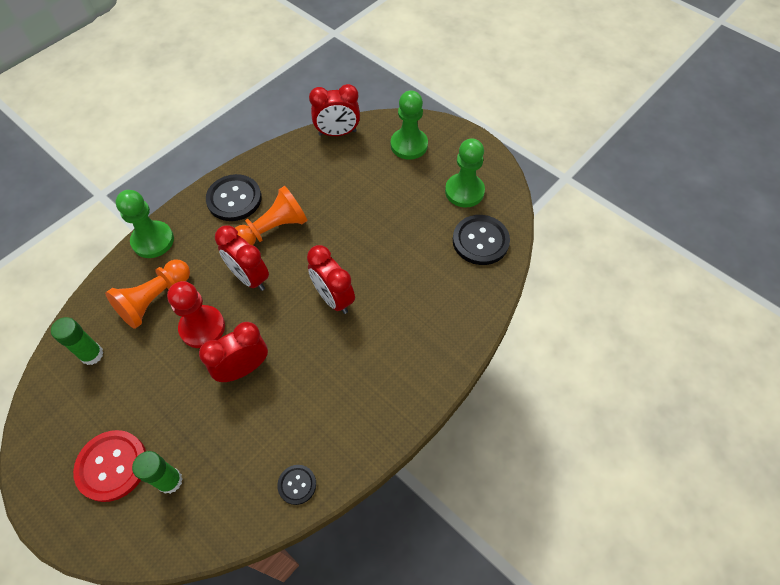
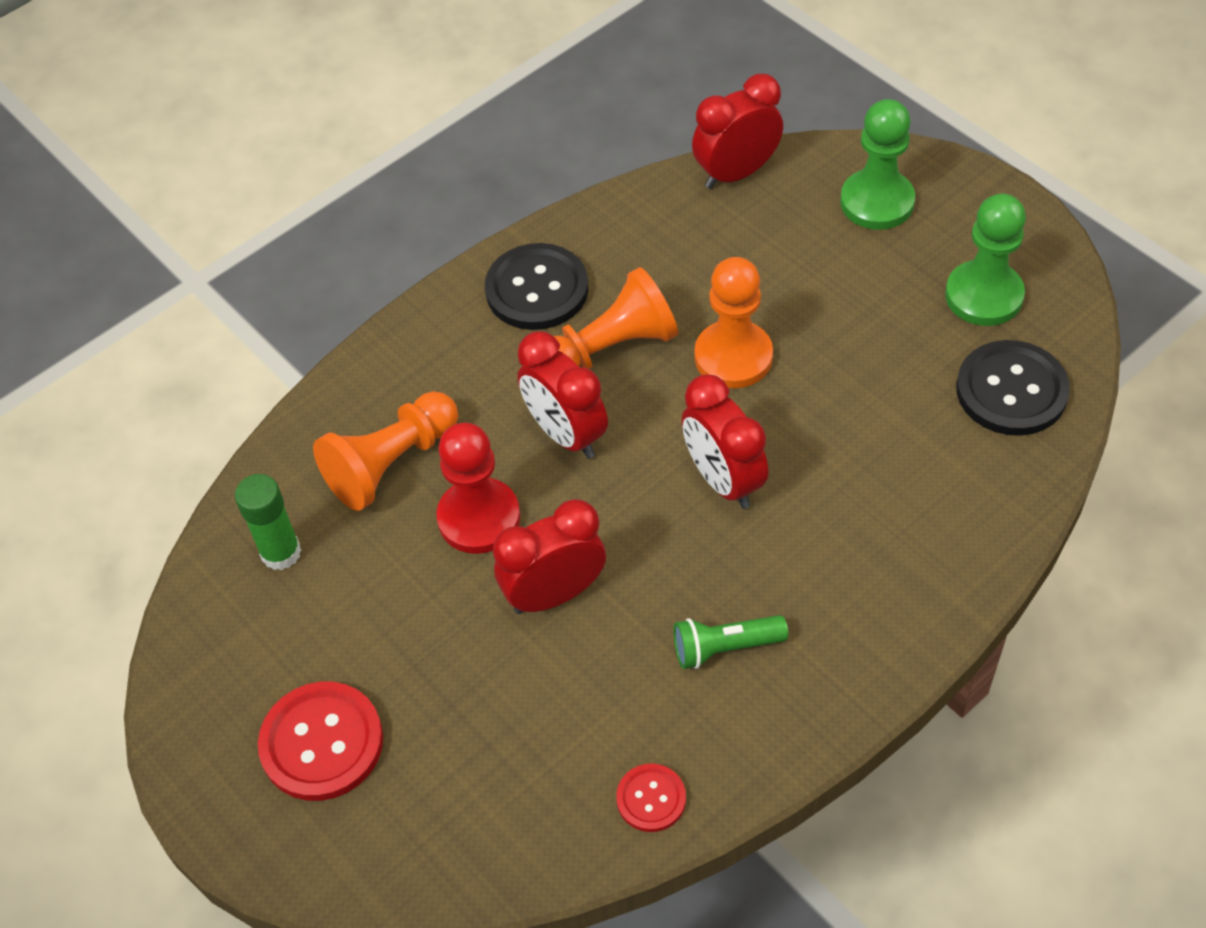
camera: 10 degrees right, 5 degrees down
green pawn [116,190,174,258] -> none
green glue stick [132,451,183,494] -> none
black button [277,465,316,505] -> red button [616,764,686,832]
red clock [309,84,360,136] -> red clock turned 150 degrees clockwise [692,74,783,189]
none -> green flashlight [673,615,788,669]
none -> orange pawn [694,257,773,388]

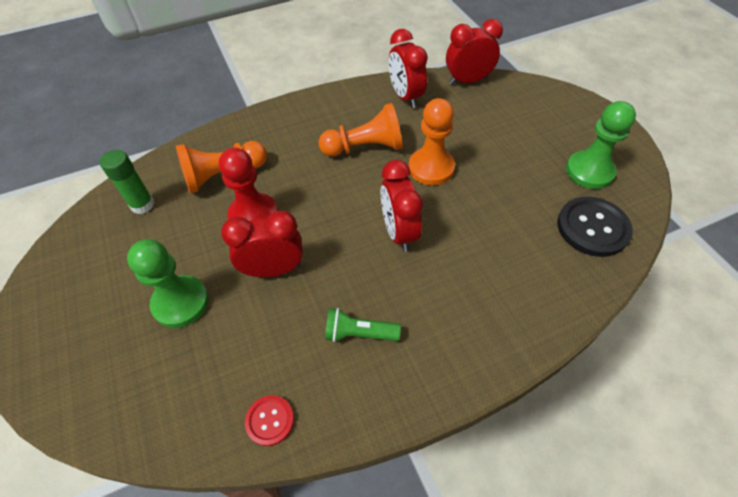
camera: 15 degrees right, 0 degrees up
red button [258,682,383,801] -> none
black button [485,243,588,330] -> none
red clock [517,331,608,459] -> red clock moved to [389,29,428,108]
green pawn [840,99,915,230] -> green pawn moved to [127,240,209,328]

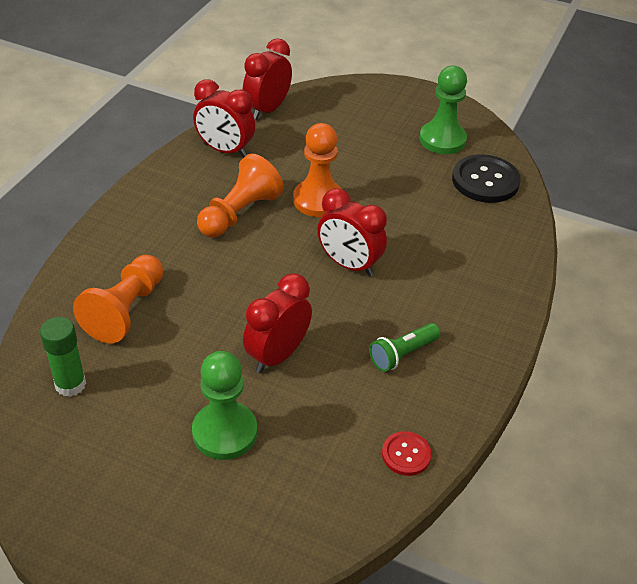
camera: 45 degrees left, 10 degrees down
red pawn [219,148,278,221] -> none

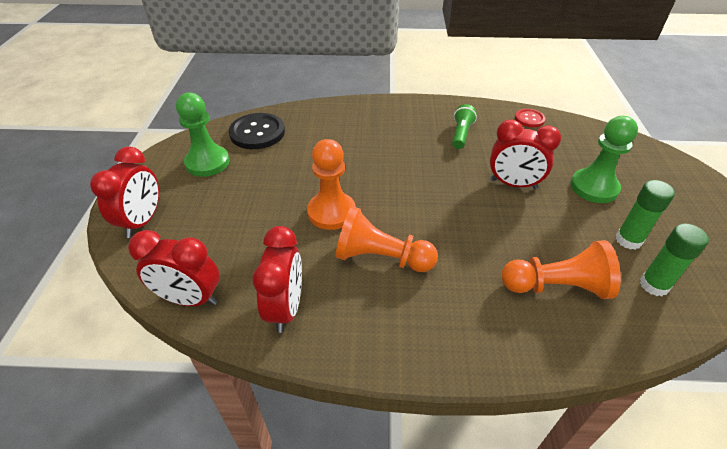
camera: 110 degrees left, 0 degrees up
red clock [317,188,387,277] -> red clock moved to [90,147,159,238]
green flashlight [369,323,440,372] -> green flashlight turned 105 degrees counterclockwise [452,104,477,149]
none -> green glue stick [616,180,675,250]

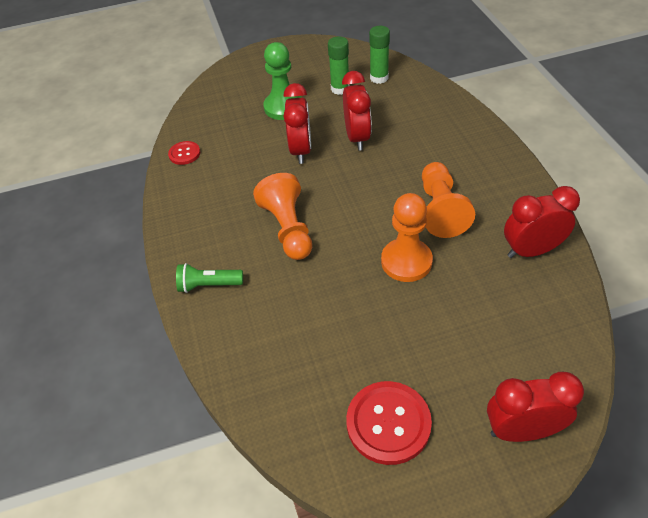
camera: 105 degrees left, 5 degrees up
red clock [128,230,219,306] -> red clock moved to [342,71,372,151]
green pawn [176,93,230,177] -> red button [346,381,432,465]
black button [229,113,285,149] -> none
green flashlight [452,104,477,149] -> green flashlight moved to [176,263,243,293]
orange pawn [502,240,621,299] -> orange pawn moved to [253,173,312,260]

